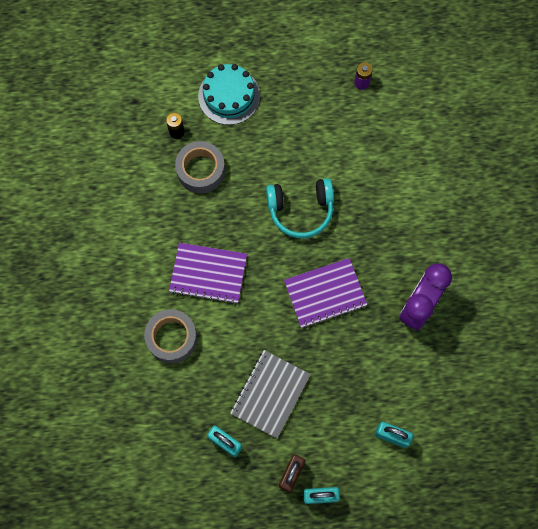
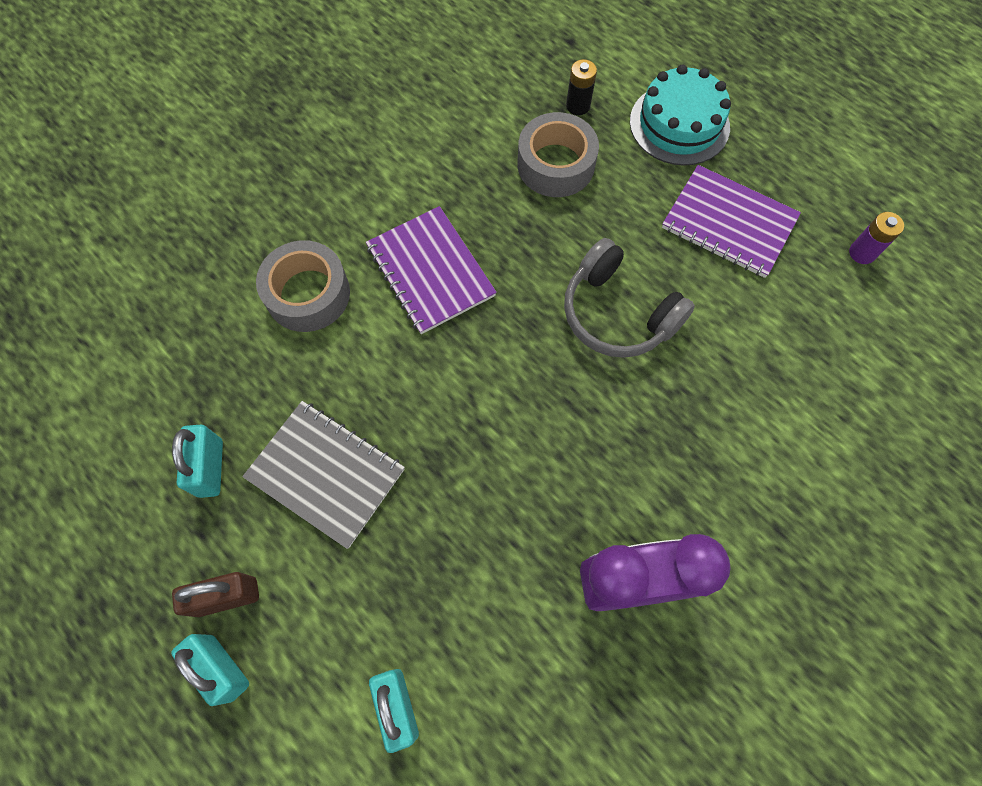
camera: 50 degrees right, 5 degrees down
grey notebook [230,350,311,438] -> grey notebook turned 45 degrees clockwise [242,401,405,549]
turquoise headphones [266,178,334,238] -> grey headphones [564,238,695,358]
purple notebook [284,258,367,328] -> purple notebook moved to [662,165,801,278]

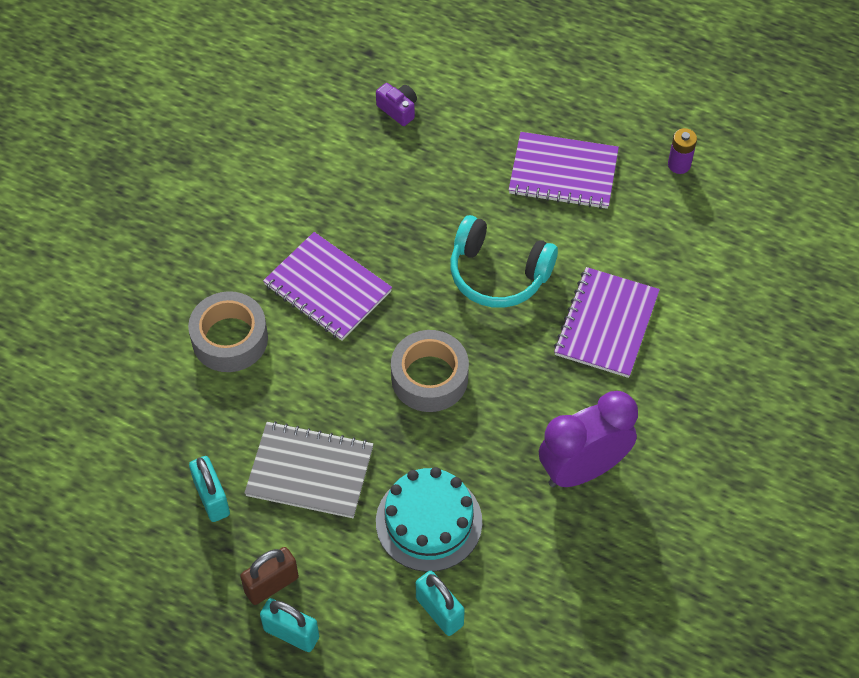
camera: 20 degrees left, 10 degrees down
grey tape [517,112,599,197] -> grey tape moved to [391,330,469,412]
grey headphones [564,238,695,358] -> turquoise headphones [450,215,558,308]
black battery [566,59,597,115] -> purple camera [376,83,417,126]
turquoise cake [630,64,731,166] -> turquoise cake moved to [376,467,482,572]
none -> purple notebook [554,267,660,378]

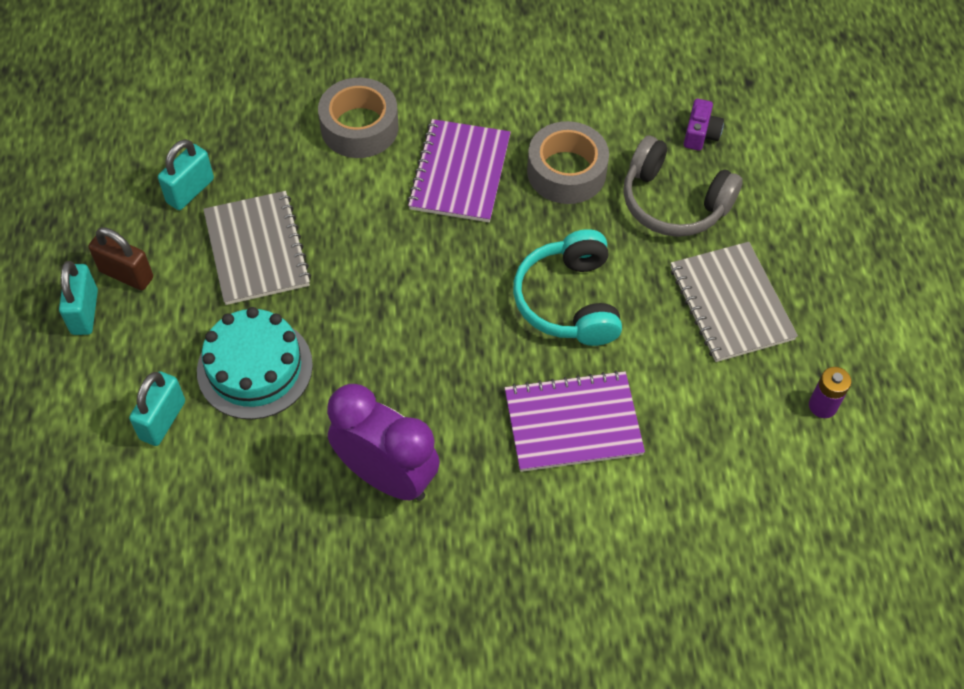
camera: 60 degrees right, 0 degrees up
grey tape [391,330,469,412] -> grey tape moved to [527,121,609,204]
purple notebook [509,132,619,209] -> grey notebook [671,242,798,362]
none -> grey headphones [623,136,743,237]

